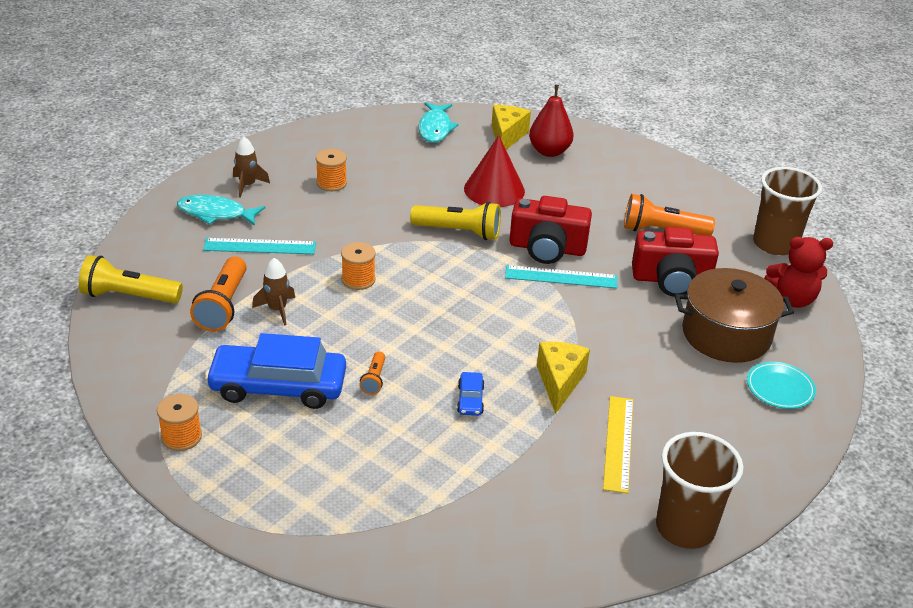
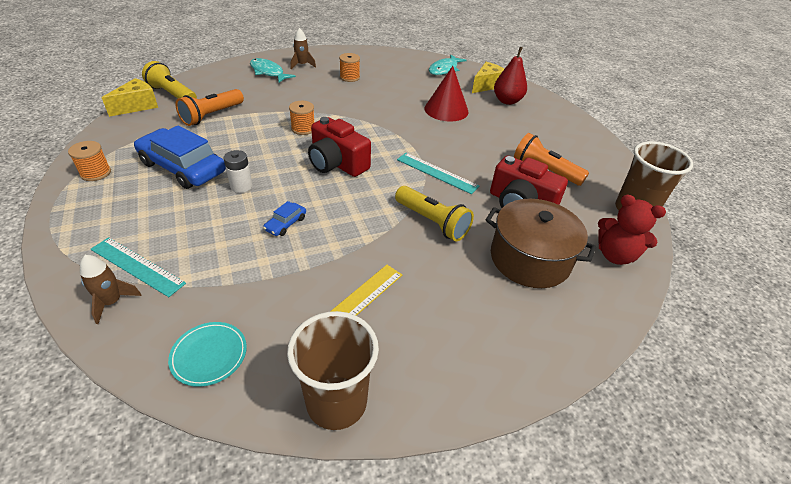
camera: 30 degrees right, 5 degrees up
turquoise ruler [203,238,316,254] -> turquoise ruler moved to [91,237,186,297]
brown rocket [252,258,295,326] -> brown rocket moved to [80,255,142,324]
orange flashlight [359,352,385,395] -> white battery [223,150,252,193]
yellow flashlight [410,202,501,240] -> yellow flashlight moved to [395,186,474,241]
red camera [510,196,592,264] -> red camera moved to [308,117,371,177]
yellow cheese [537,342,590,414] -> yellow cheese moved to [102,78,158,117]
turquoise plate [747,362,816,409] -> turquoise plate moved to [168,322,247,387]

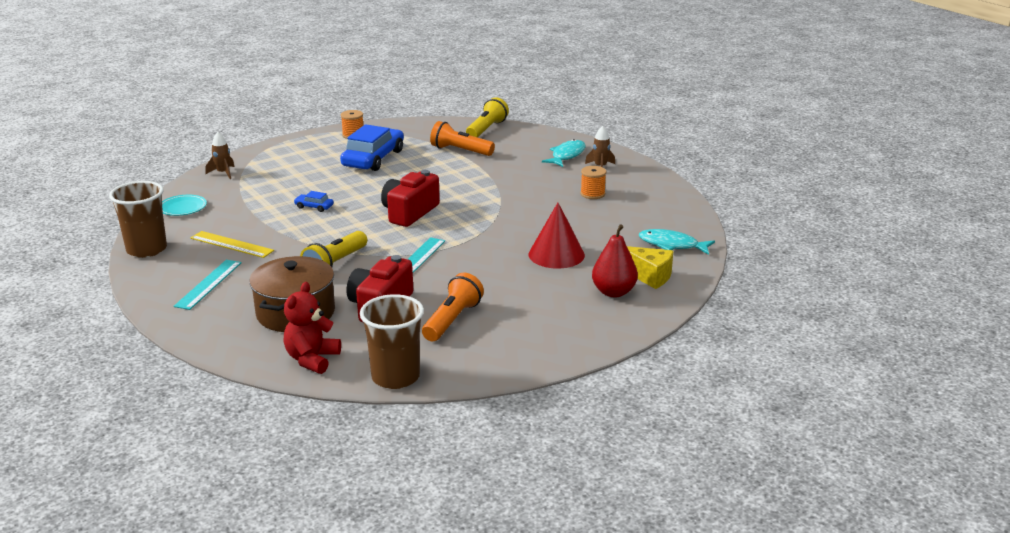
camera: 80 degrees right, 15 degrees down
turquoise ruler [91,237,186,297] -> turquoise ruler moved to [174,260,242,310]
yellow cheese [102,78,158,117] -> none
white battery [223,150,252,193] -> none
orange spool [289,101,315,135] -> none

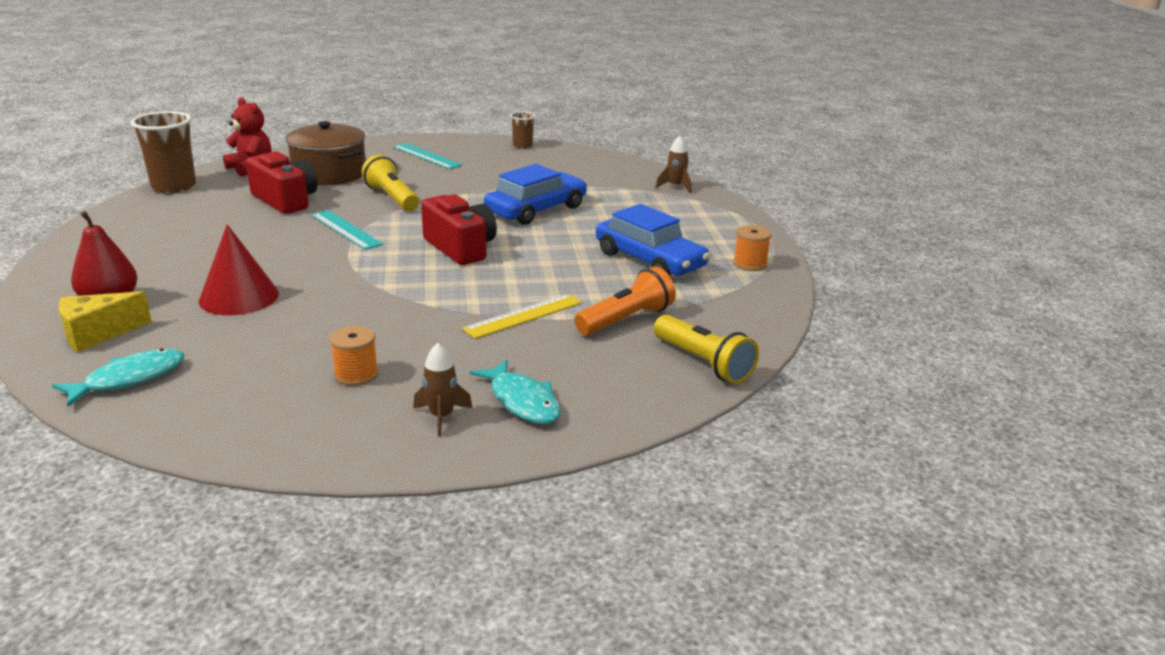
camera: 115 degrees right, 0 degrees up
brown cup [109,181,167,258] -> brown cup [510,111,536,149], size x0.53
turquoise plate [162,195,207,216] -> none
yellow ruler [191,231,274,258] -> yellow ruler moved to [462,294,582,339]
blue car [294,191,334,212] -> blue car [484,164,587,225], size x2.34
orange flashlight [422,273,484,341] -> none

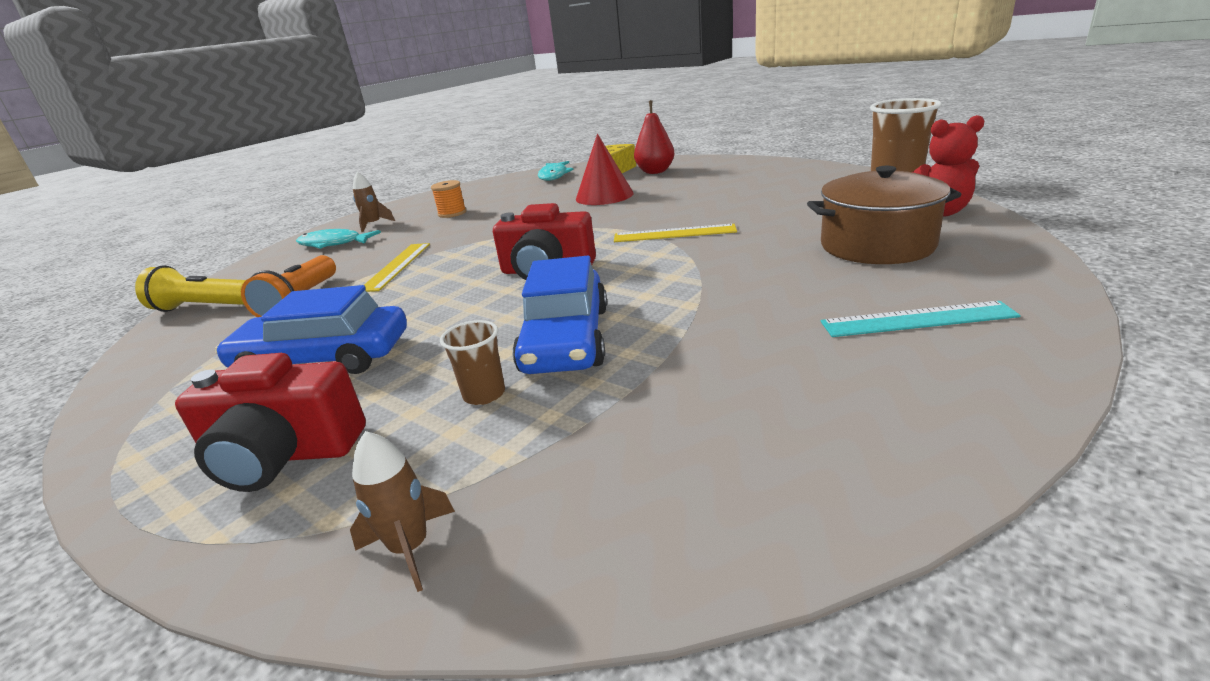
camera: 140 degrees right, 0 degrees up
red camera [246,151,318,214] -> red camera moved to [175,353,366,492]
turquoise ruler [311,210,383,250] -> yellow ruler [614,224,737,242]
yellow flashlight [361,155,419,211] -> none
brown cup [510,111,536,149] -> brown cup moved to [440,320,505,405]
orange spool [733,225,772,271] -> none

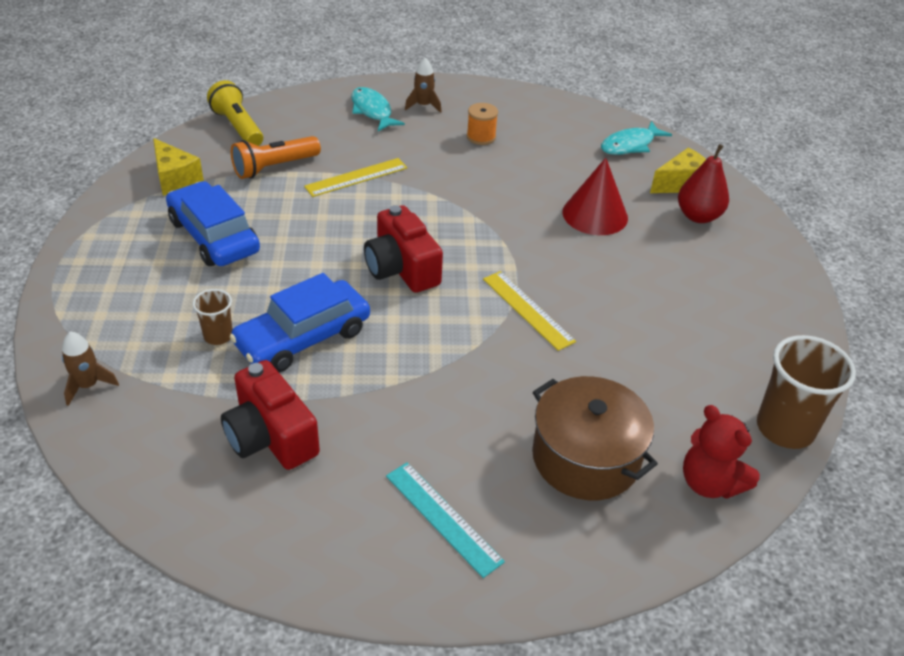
camera: 45 degrees right, 15 degrees up
red camera [175,353,366,492] -> red camera moved to [221,360,320,470]
none -> yellow cheese [153,138,204,196]

